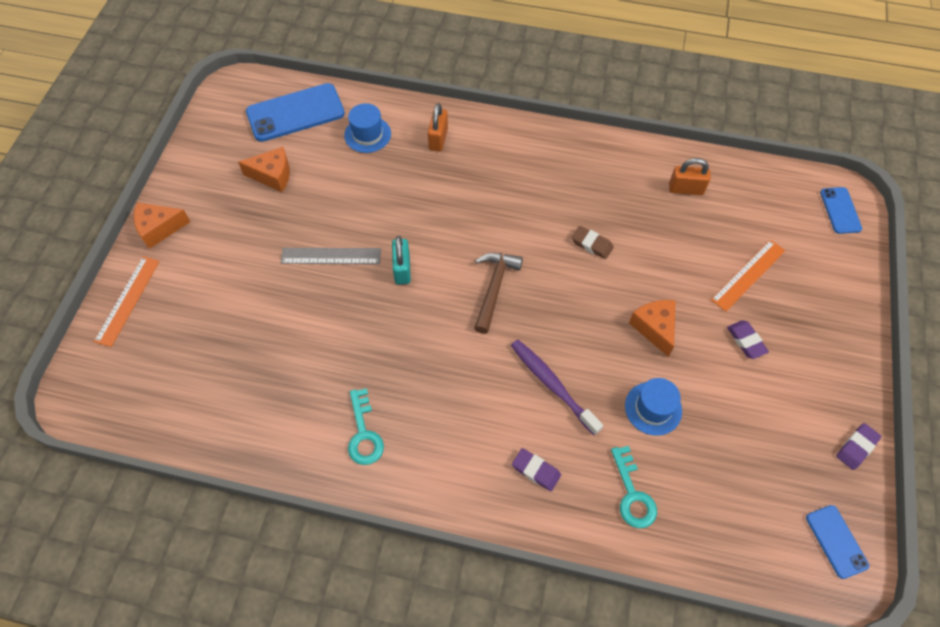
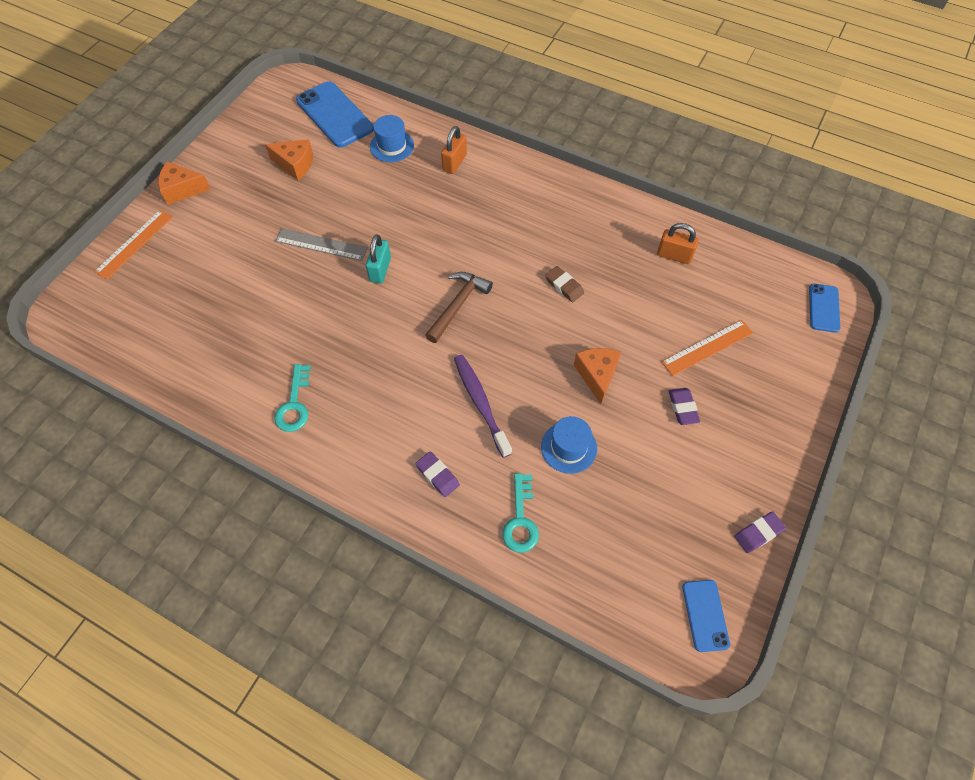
camera: 15 degrees right, 0 degrees up
blue phone [246,83,345,142] -> blue phone turned 60 degrees clockwise [296,81,374,148]

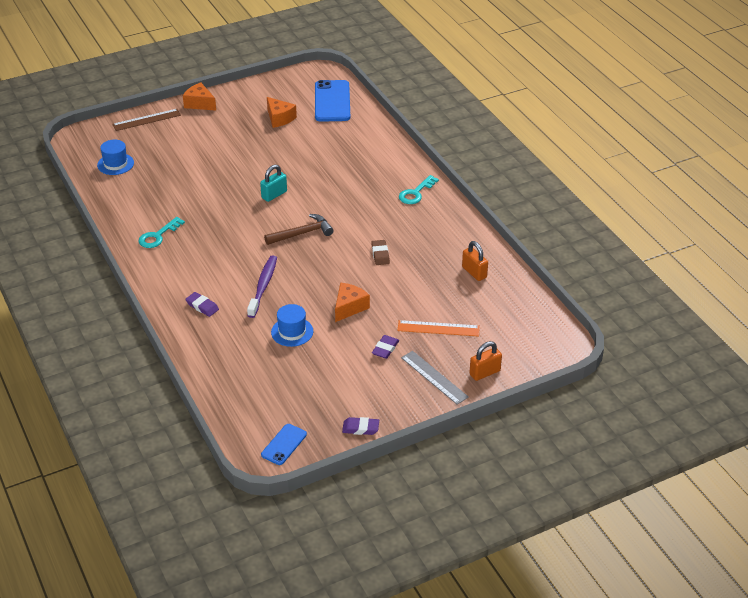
camera: 35 degrees right, 20 degrees down
orange ruler [94,210,173,280] -> brown ruler [112,109,181,131]
grey ruler [275,228,368,261] -> grey ruler moved to [401,351,469,405]
blue hat [370,115,414,162] -> blue hat moved to [97,140,134,175]
purple eraser [416,451,460,497] -> purple eraser turned 45 degrees counterclockwise [185,292,219,317]
orange padlock [441,126,467,174] -> orange padlock moved to [470,341,502,381]
turquoise key [502,473,539,553] -> turquoise key moved to [399,175,439,204]
blue phone [809,283,840,333] -> none

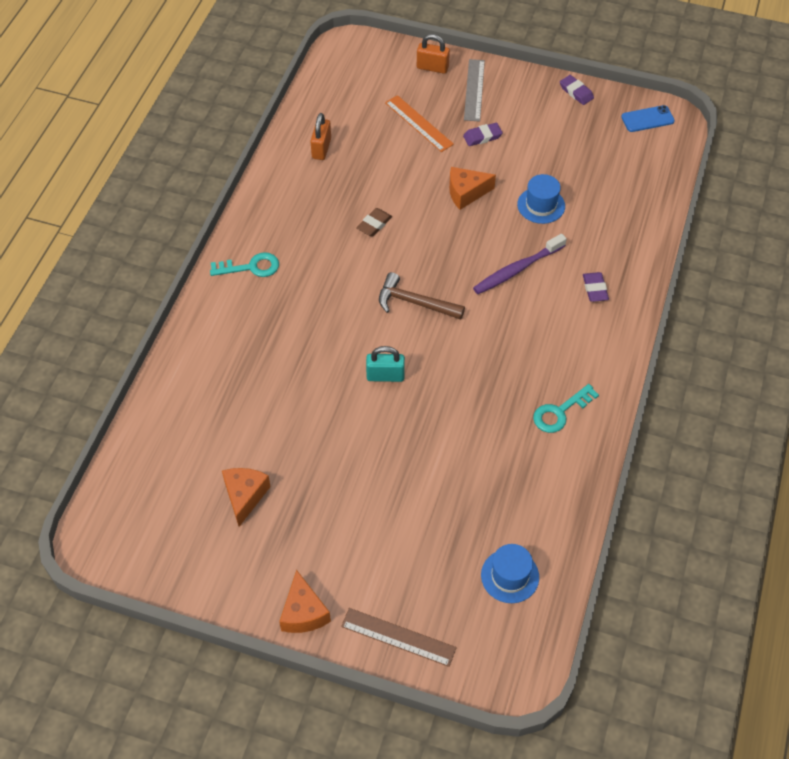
camera: 135 degrees left, 15 degrees up
turquoise key [139,217,185,248] -> turquoise key turned 150 degrees clockwise [533,384,599,433]
blue phone [315,80,350,122] -> none

